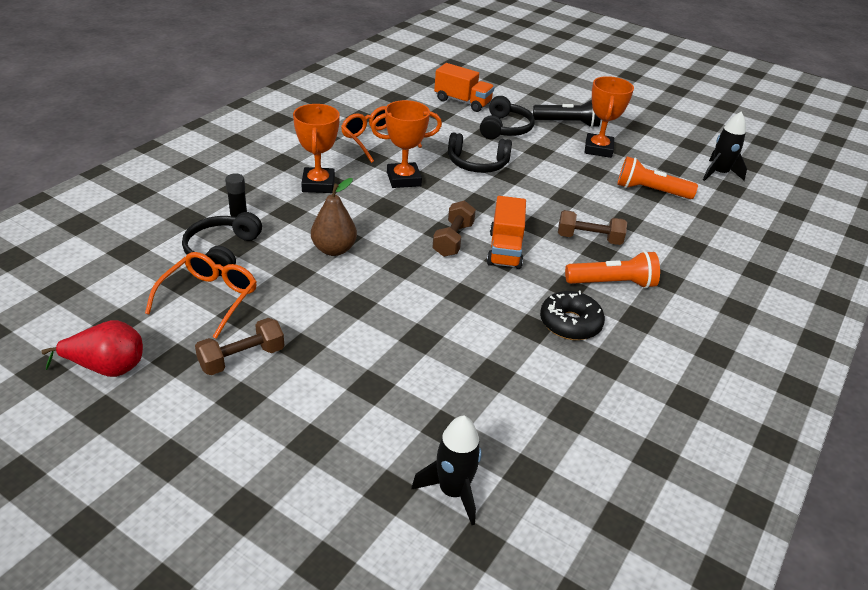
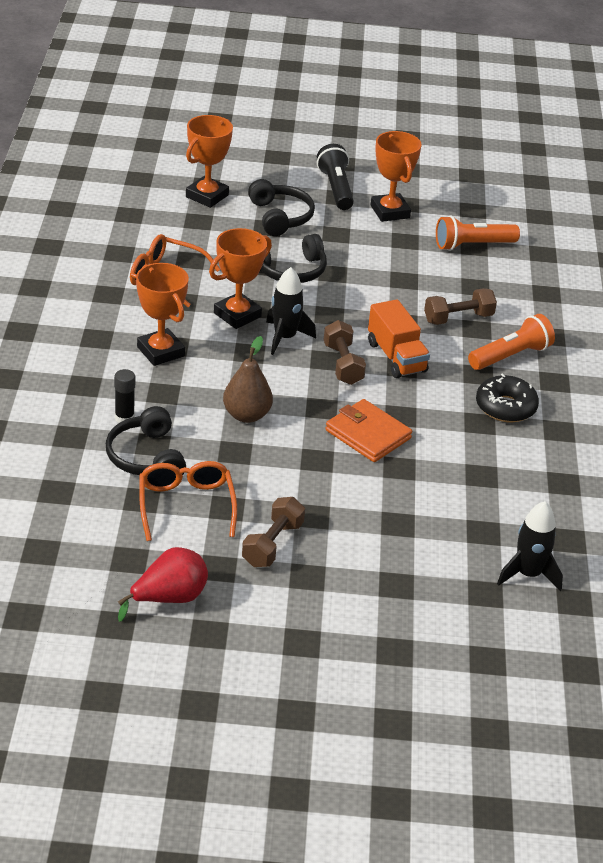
camera: 30 degrees left, 0 degrees up
orange truck [434,63,494,112] -> orange trophy [186,115,233,208]
black flashlight [533,100,601,128] -> black flashlight turned 75 degrees counterclockwise [317,144,354,210]
black rocket [703,111,747,181] -> black rocket moved to [266,267,316,355]
none -> orange wallet [326,399,412,462]

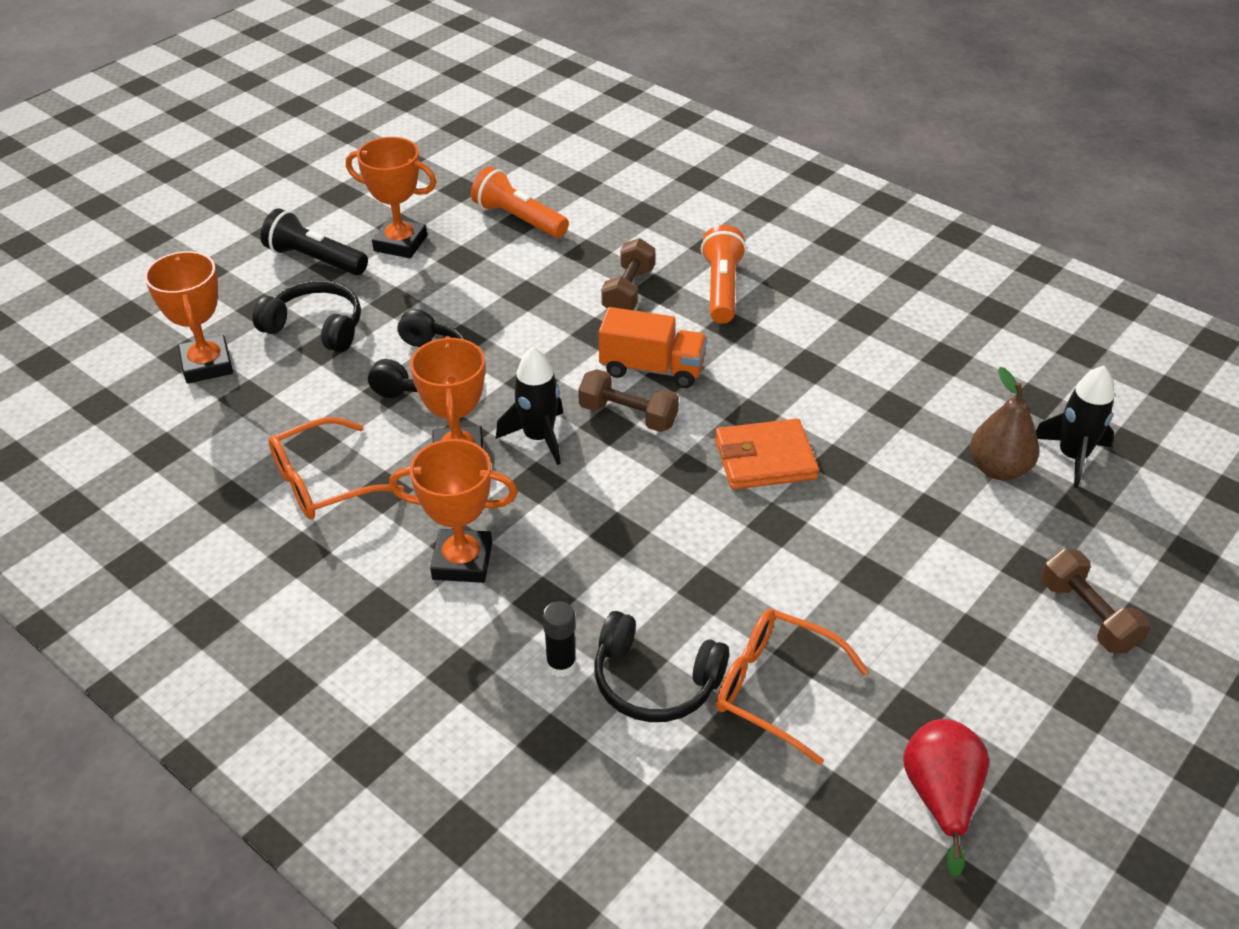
camera: 50 degrees left, 5 degrees up
brown pear [223,336,273,423] -> brown pear moved to [970,367,1039,481]
brown dumbbell [242,497,305,567] -> brown dumbbell moved to [1041,549,1150,653]
orange flashlight [436,216,520,251] -> orange flashlight turned 105 degrees clockwise [471,166,569,238]
black donut [476,373,539,422] -> none

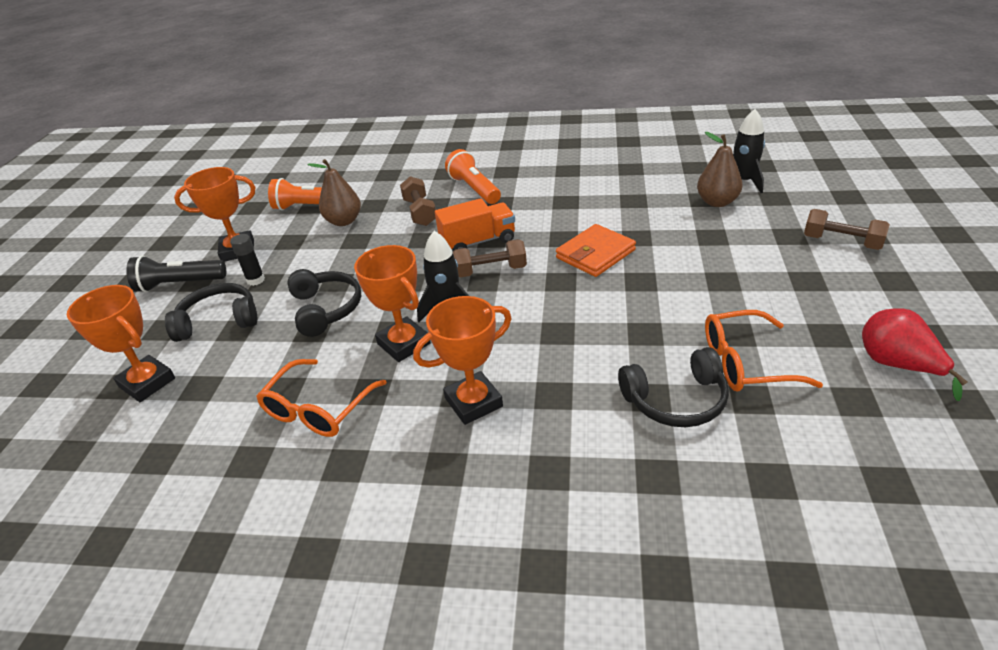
camera: 30 degrees left, 5 degrees down
black glue stick [542,601,576,677] -> black glue stick moved to [230,234,265,286]
none -> brown pear [307,159,361,226]

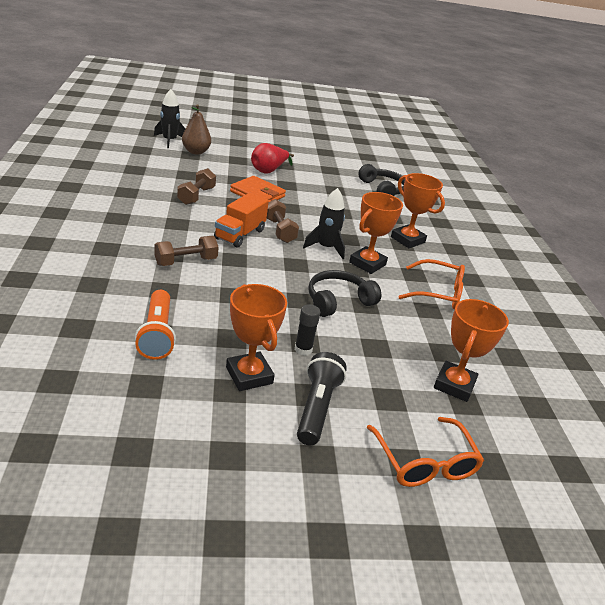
camera: 110 degrees left, 5 degrees down
black flashlight [126,255,226,292] -> black flashlight turned 150 degrees counterclockwise [297,352,347,445]
black headphones [165,283,257,342] -> none
brown pear [307,159,361,226] -> none
orange truck [435,198,515,251] -> orange truck turned 120 degrees counterclockwise [214,193,269,248]
orange flashlight [445,149,501,204] -> none
orange glasses [705,310,823,392] -> orange glasses moved to [367,417,484,487]
brown dumbbell [804,209,890,250] -> brown dumbbell moved to [177,168,216,205]
red pear [862,308,968,401] -> red pear moved to [251,143,294,174]

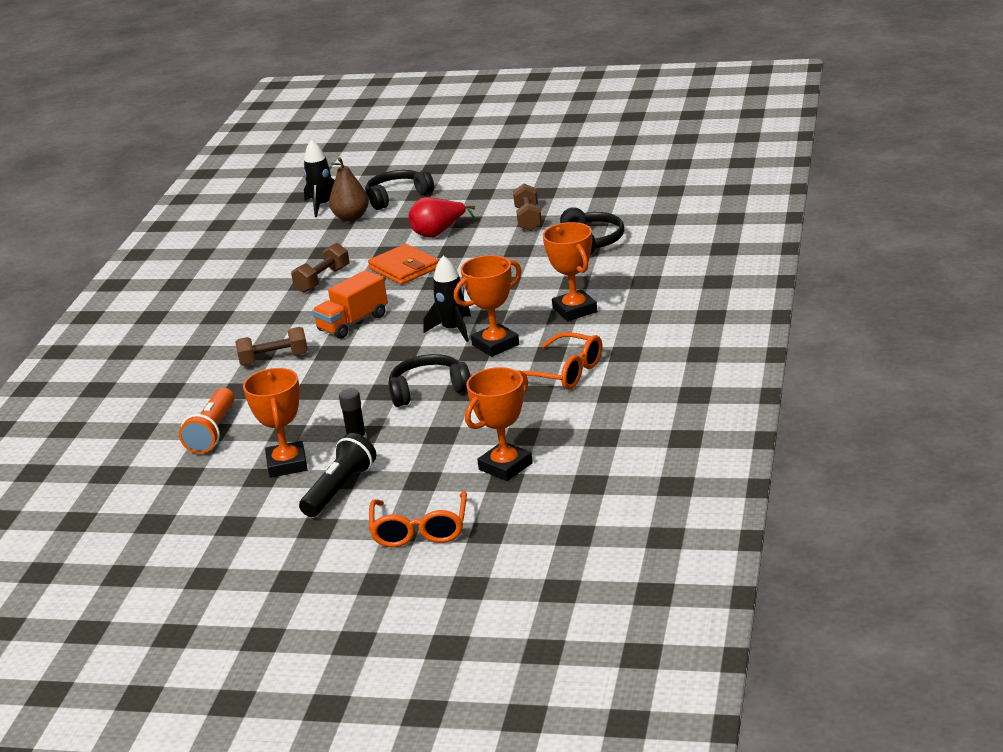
camera: 25 degrees right, 5 degrees down
brown dumbbell [267,199,299,243] -> brown dumbbell moved to [513,184,542,231]
none -> black headphones [365,170,434,210]

